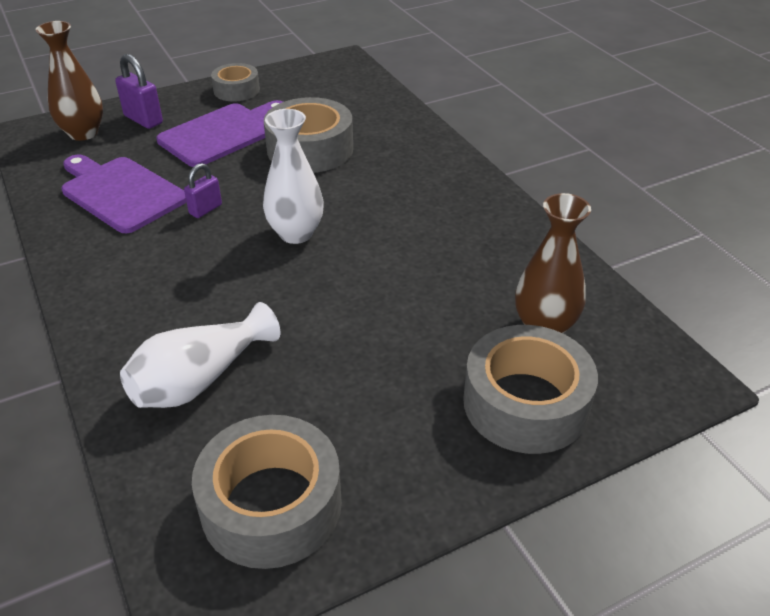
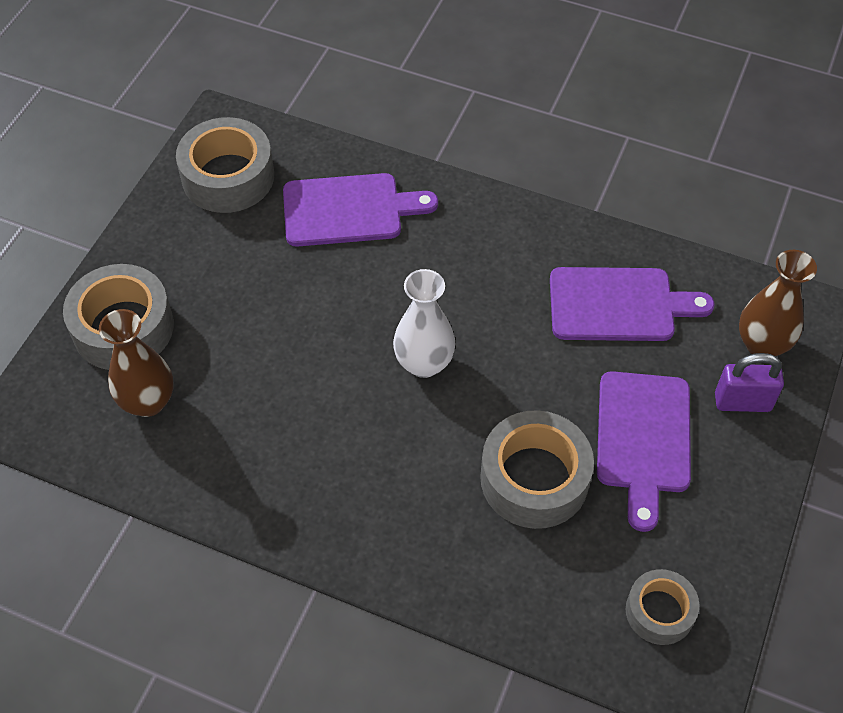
camera: 140 degrees right, 15 degrees up
white vase [120,302,280,408] -> purple cutting board [283,173,438,247]
purple padlock [184,163,222,218] -> none
grey tape [211,63,260,102] -> grey tape moved to [626,569,699,645]

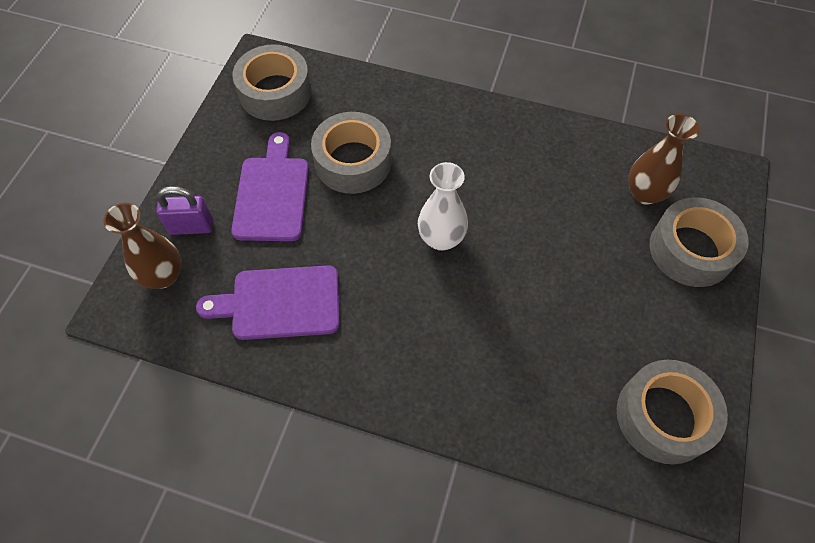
camera: 175 degrees right, 5 degrees up
purple cutting board [283,173,438,247] -> none
grey tape [626,569,699,645] -> grey tape [232,44,311,121], size x1.69

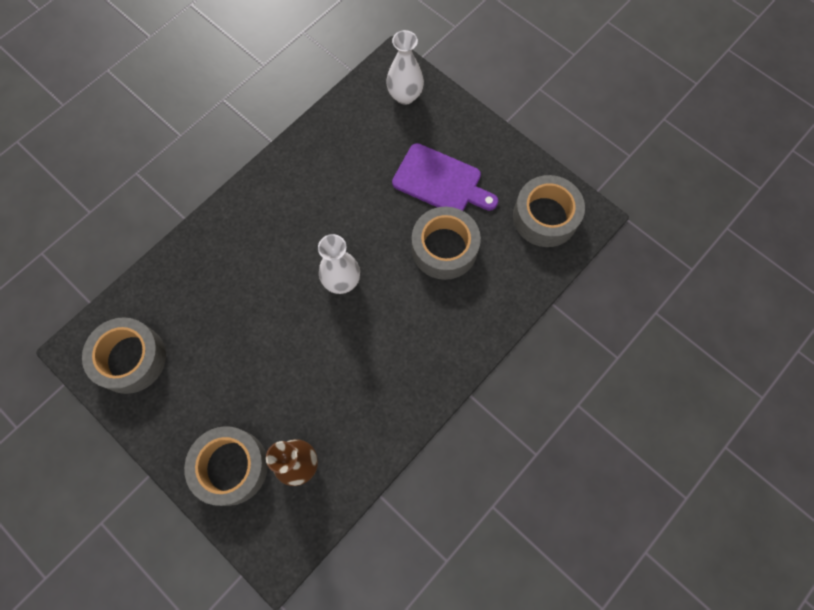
camera: 115 degrees right, 10 degrees up
brown vase [103,203,181,289] -> white vase [386,30,424,105]
purple padlock [156,186,213,235] -> none
purple cutting board [196,265,340,340] -> none

